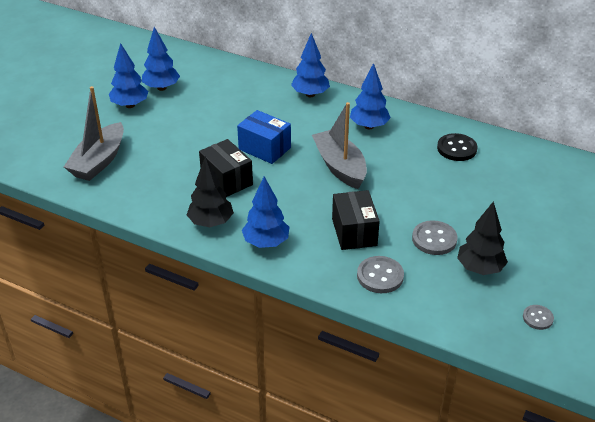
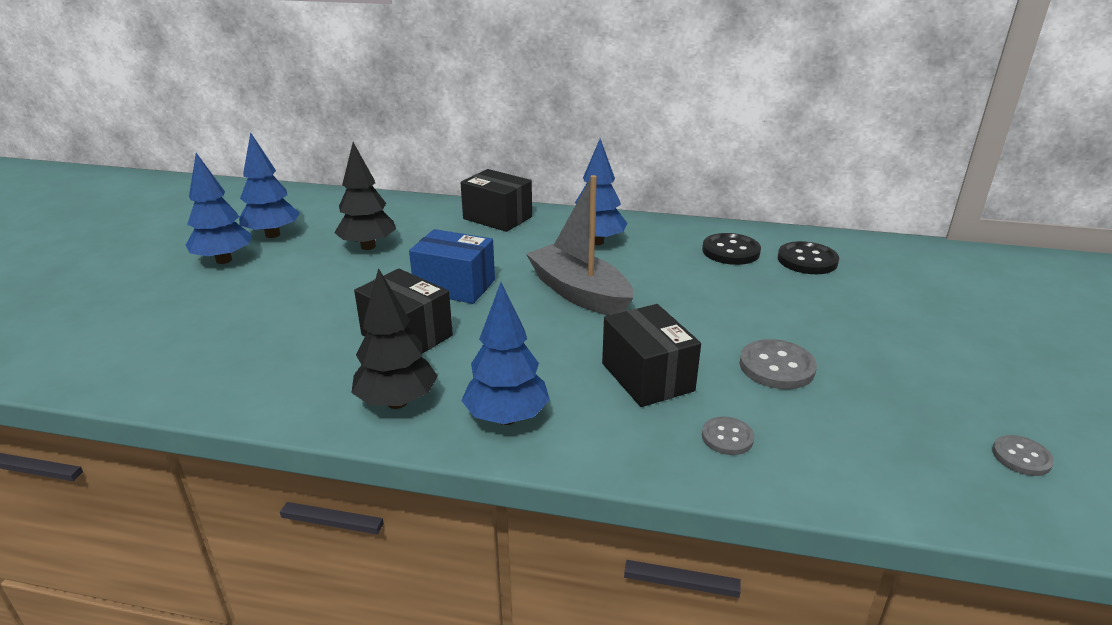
camera: 15 degrees left, 10 degrees down
grey boat [64,86,124,181] -> none
blue tree [291,33,330,97] -> black box [461,169,532,232]
grey button [357,256,404,293] -> grey button [702,416,755,455], size x0.61
black tree [457,201,508,275] -> black tree moved to [334,142,396,250]
none -> black button [778,241,839,274]

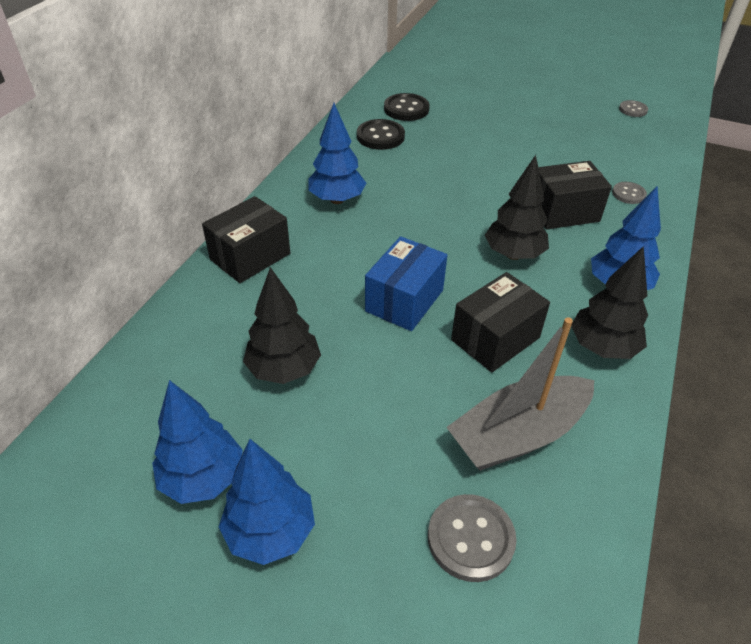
camera: 80 degrees left, 15 degrees up
grey boat [526,175,633,316] -> grey boat moved to [446,317,594,471]
grey button [740,339,817,389] -> grey button moved to [428,494,517,582]
none -> black tree [485,155,549,260]

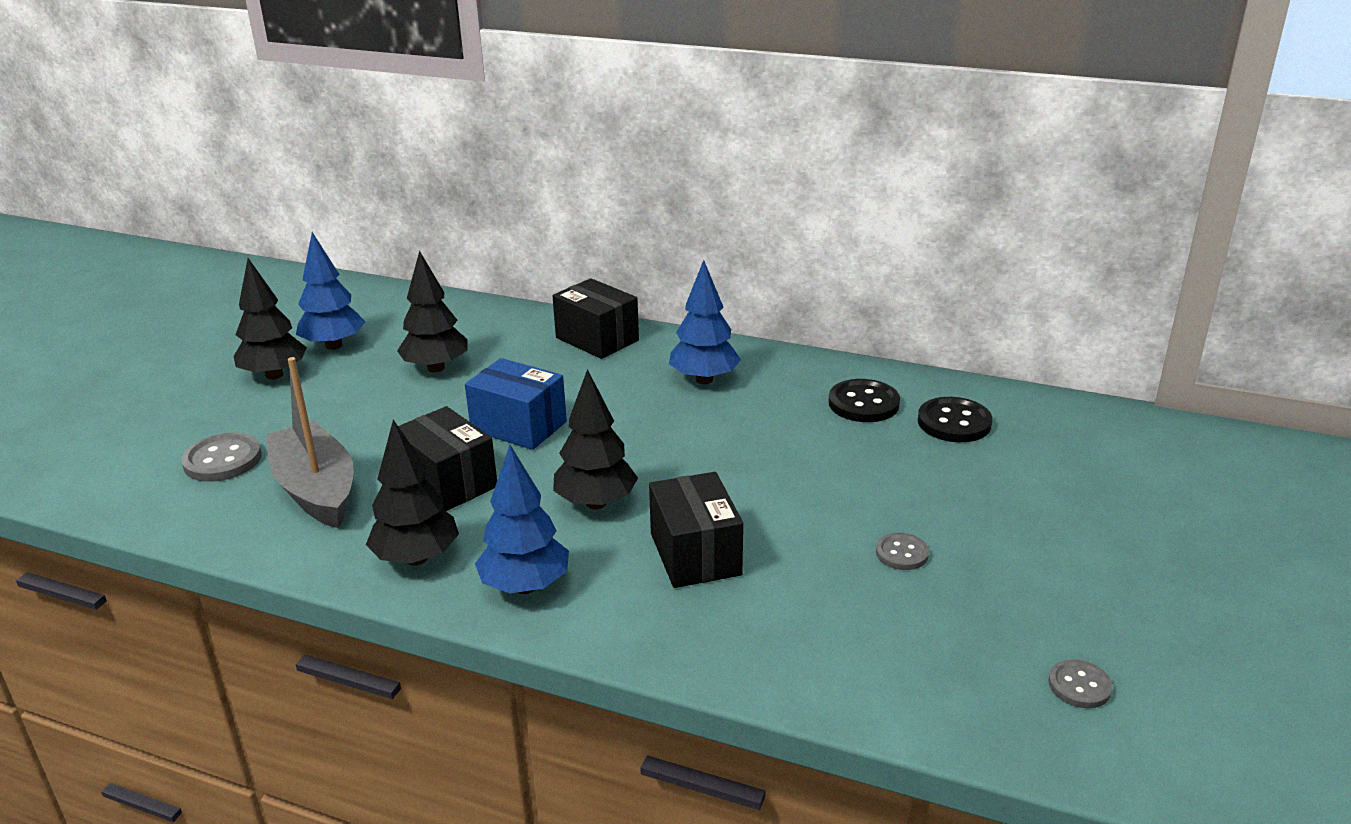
camera: 90 degrees right, 15 degrees down
blue tree [219,439,315,565] -> black tree [233,258,307,380]
grey button [612,182,647,204] -> grey button moved to [876,533,929,570]

